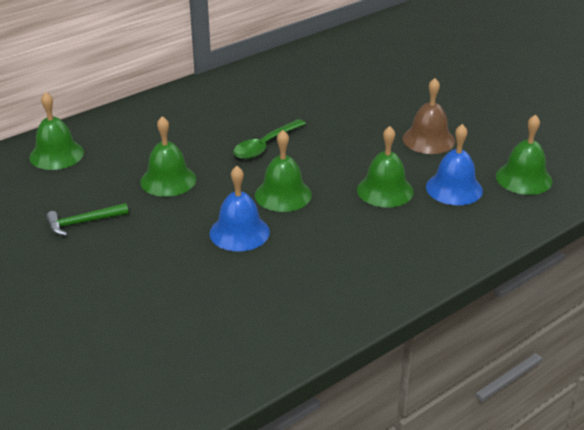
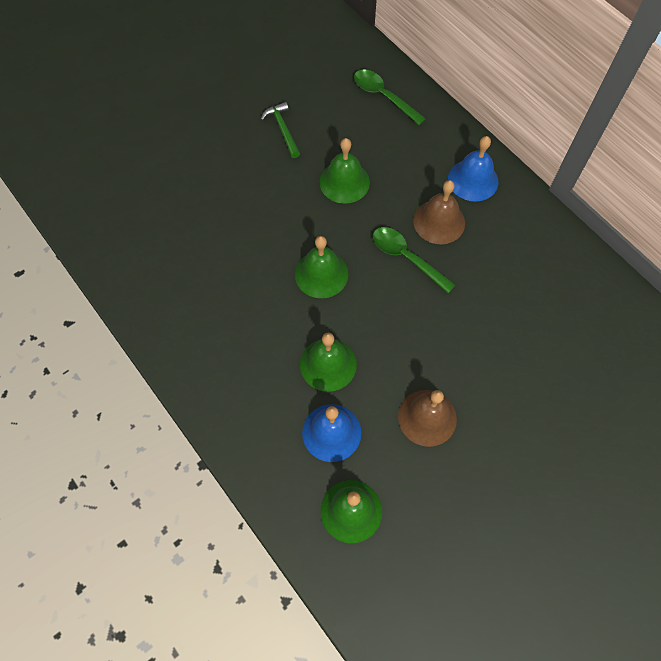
camera: 90 degrees right, 30 degrees up
green bell [29,92,84,170] -> green spoon [354,69,426,125]
blue bell [209,166,270,252] -> blue bell moved to [448,136,498,202]
none -> brown bell [413,180,465,244]

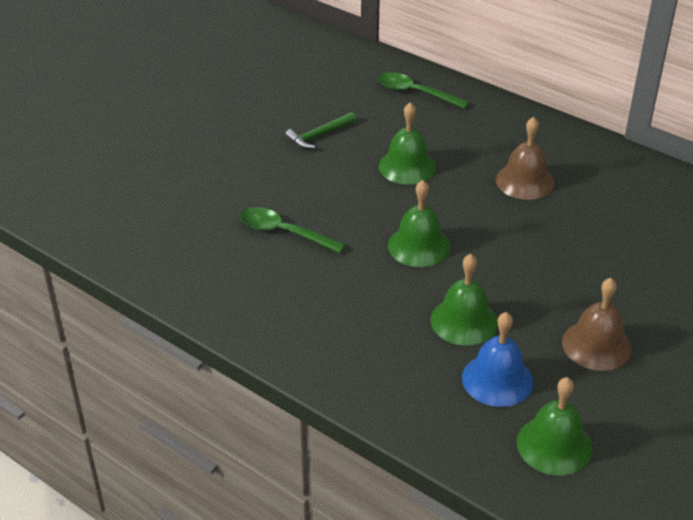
camera: 15 degrees left, 25 degrees down
green hammer [261,102,300,158] -> green hammer turned 90 degrees counterclockwise [285,112,356,149]
green spoon [373,227,455,293] -> green spoon moved to [240,207,346,253]
blue bell [448,136,498,202] -> none

